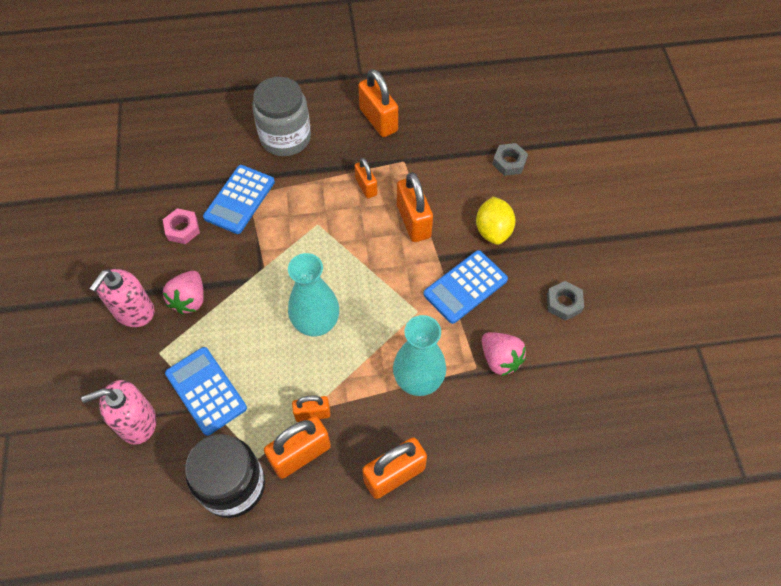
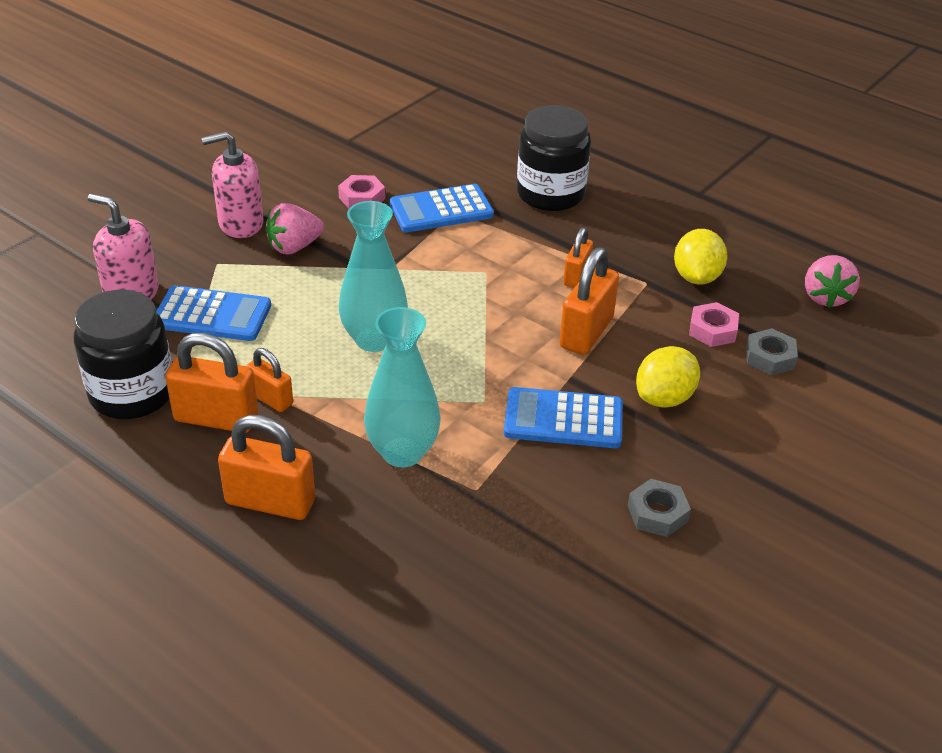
camera: 45 degrees right, 20 degrees down
blue calculator [165,347,247,436] -> blue calculator turned 90 degrees clockwise [156,285,271,341]
grey jar [252,77,311,156] -> black jar [517,105,591,211]
orange padlock [358,69,398,137] -> none
pink strawberry [482,332,526,376] -> pink strawberry moved to [805,255,860,308]
none -> yellow lemon [674,229,728,284]
none -> pink nut [689,302,739,347]

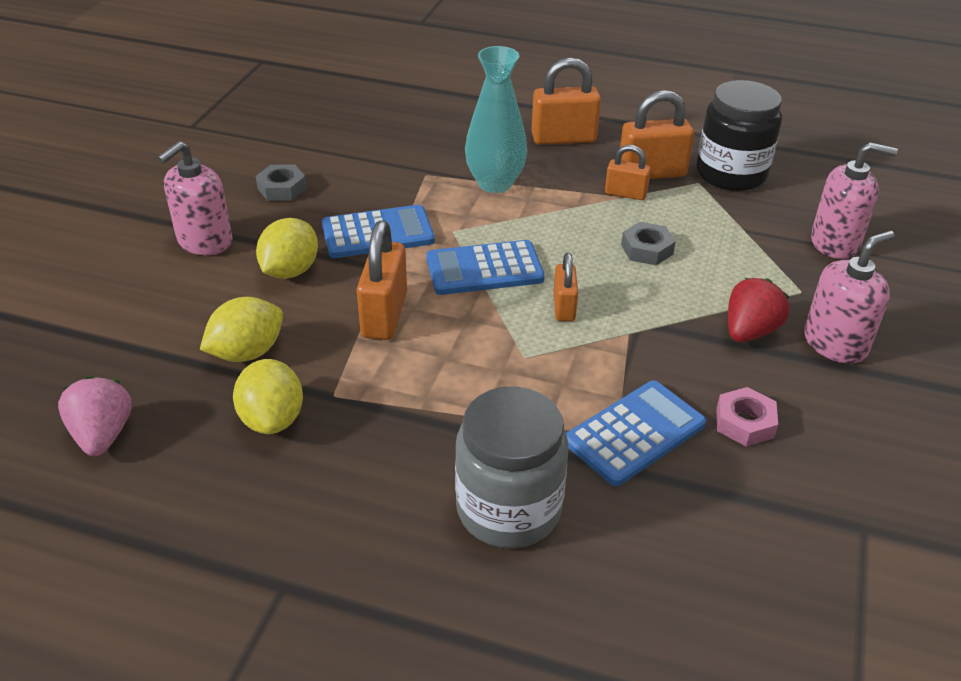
camera: 160 degrees right, 0 degrees up
blue calculator [156,285,271,341] -> blue calculator moved to [426,240,545,295]
pink strawberry [265,203,324,255] -> red strawberry [728,278,790,342]
turquoise vase [339,201,408,352] -> none
black jar [517,105,591,211] -> grey jar [455,386,568,548]
orange padlock [563,227,593,288] -> orange padlock moved to [553,252,578,321]
pink nut [689,302,739,347] -> yellow lemon [200,297,283,362]
grey nut [746,328,798,376] -> grey nut moved to [621,222,676,265]
none -> pink soap dispenser [157,141,232,255]

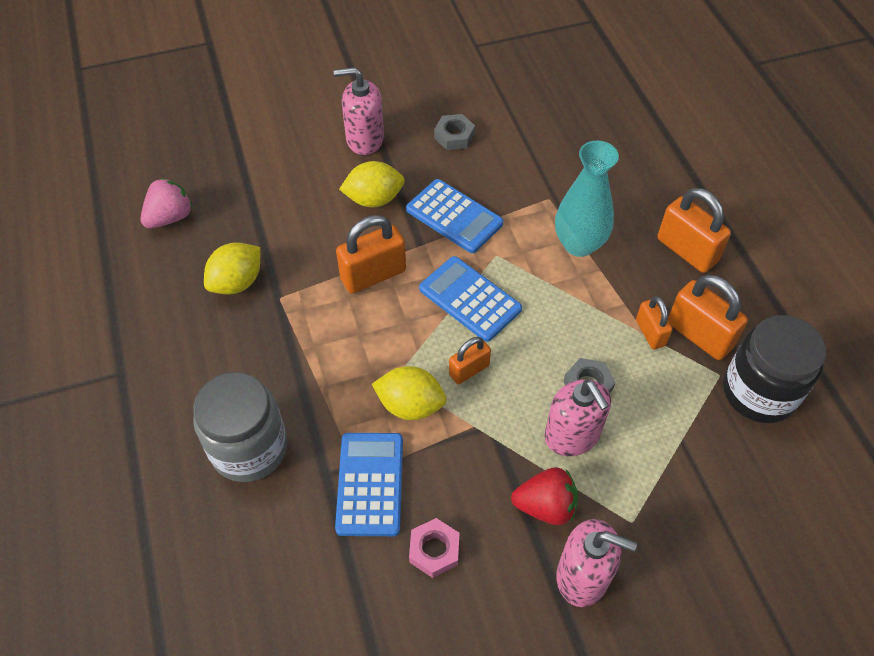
camera: 55 degrees right, 15 degrees up
yellow lemon [200,297,283,362] -> yellow lemon moved to [372,366,447,420]
blue calculator [566,380,706,486] -> blue calculator turned 105 degrees counterclockwise [335,433,403,536]
pink soap dispenser [811,142,898,259] -> pink soap dispenser moved to [544,379,611,456]

